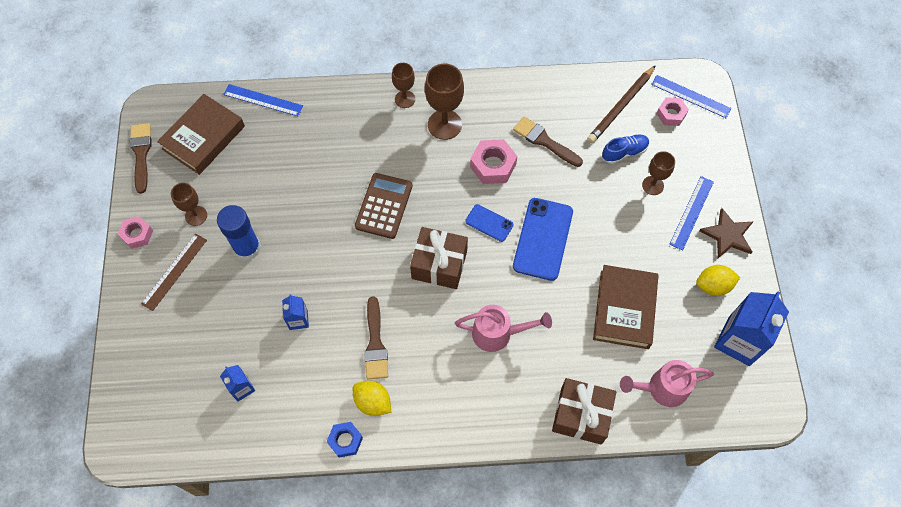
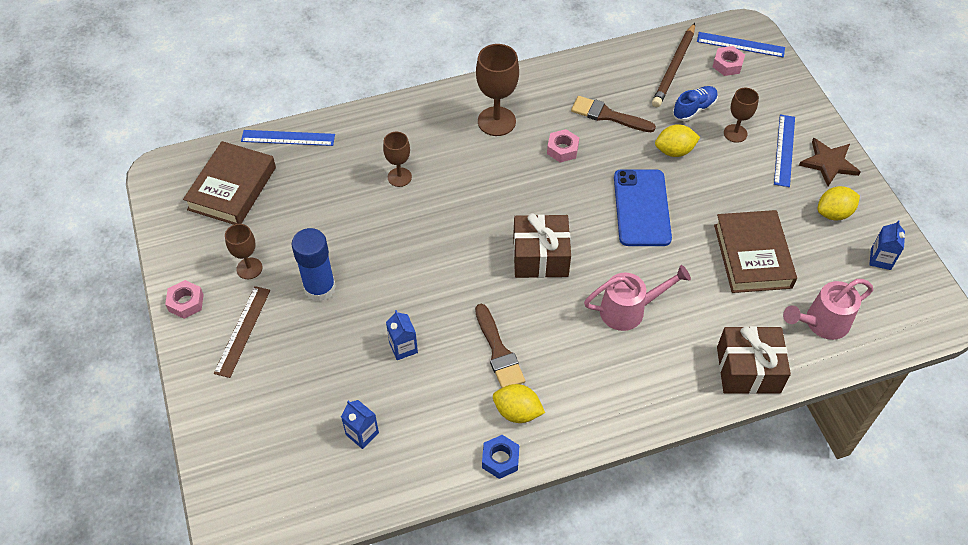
camera: 15 degrees left, 10 degrees down
brown brush [130,123,152,194] -> none
brown calculator [355,173,413,239] -> none
brown goblet [392,63,415,108] -> brown goblet moved to [383,132,412,187]
blue phone [465,204,514,242] -> none
pink nut [470,139,517,184] -> pink nut [547,129,579,162], size x0.66
blue carton [714,292,789,366] -> blue carton [869,220,905,270], size x0.51
none -> yellow lemon [655,124,700,157]

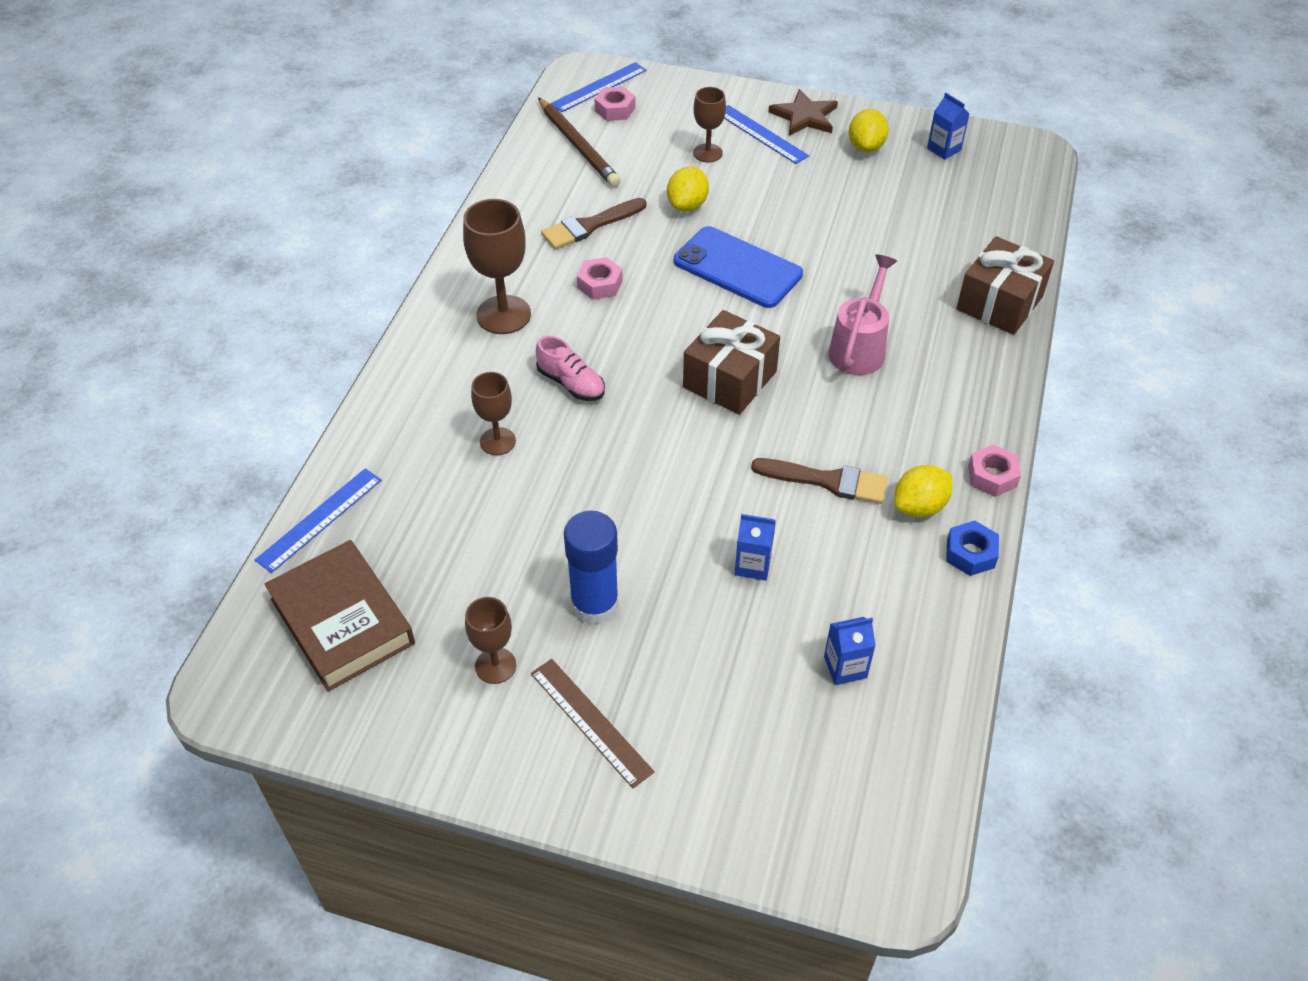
camera: 55 degrees left, 5 degrees down
pink nut [165,280,204,319] -> pink nut moved to [968,445,1021,497]
blue shoe [673,86,718,121] -> none
brown book [714,210,797,293] -> none
pink watering can [783,279,873,340] -> none
none -> pink shoe [536,336,605,401]

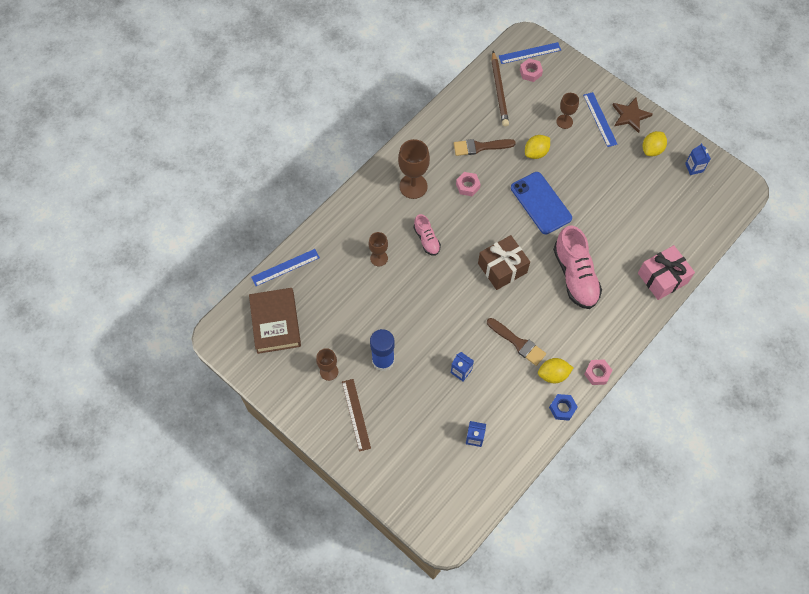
camera: 25 degrees right, 15 degrees up
pink watering can [829,255,897,375] -> pink shoe [553,226,602,309]
brown gift [956,236,1054,335] -> pink gift [638,245,695,300]

